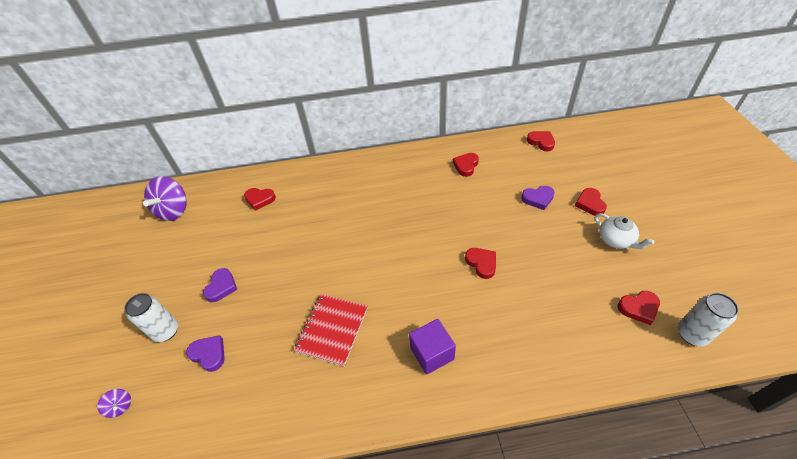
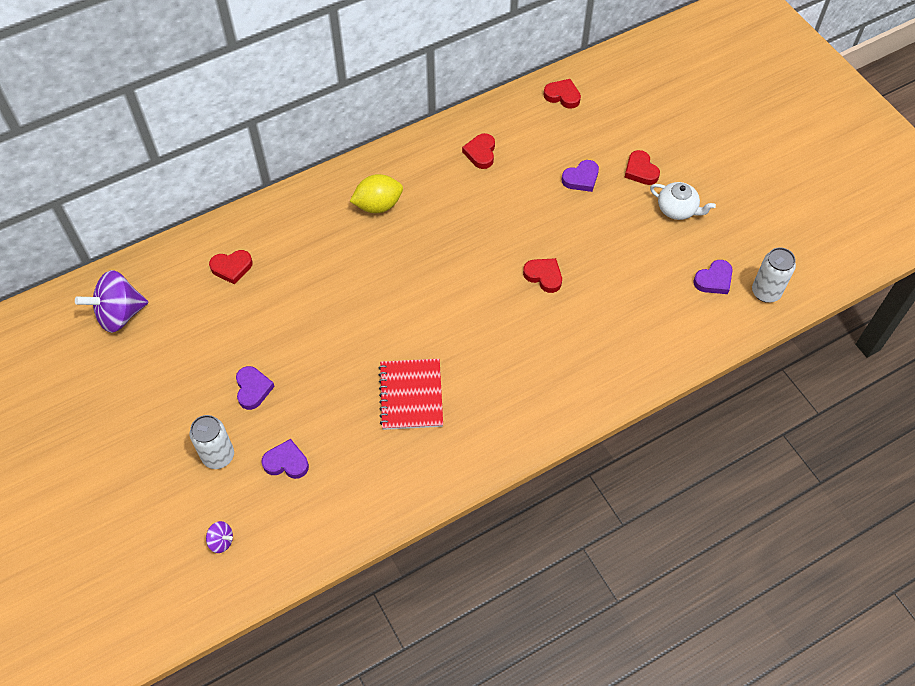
camera: 25 degrees left, 10 degrees up
purple spinning top [143,176,187,221] -> purple spinning top turned 75 degrees clockwise [75,270,148,333]
purple cube [409,319,456,375] -> none
red heart [618,291,660,325] -> purple heart [693,260,733,294]
none -> yellow lemon [350,174,403,213]

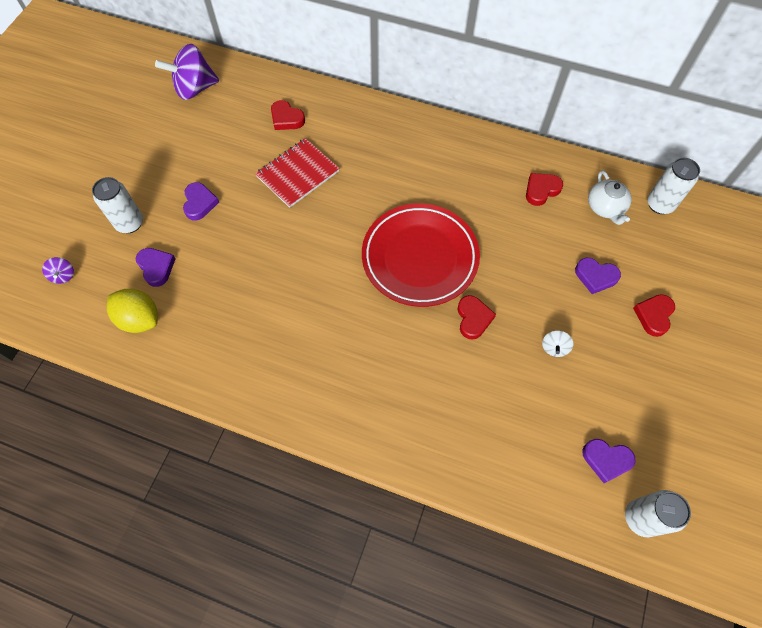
camera: 50 degrees right, 5 degrees up
purple spinning top [75,270,148,333] -> purple spinning top turned 45 degrees counterclockwise [155,44,219,100]
purple heart [236,366,275,410] -> purple heart turned 45 degrees counterclockwise [183,182,219,221]
yellow lemon [350,174,403,213] -> yellow lemon moved to [107,289,158,333]
red notebook [379,359,443,430] -> red notebook moved to [255,138,340,208]
red heart [543,79,581,109] -> white can [647,158,700,214]
white teapot [650,182,716,220] -> white teapot moved to [588,170,632,225]
none -> red plate [362,203,480,307]
none -> white spinning top [542,330,573,357]

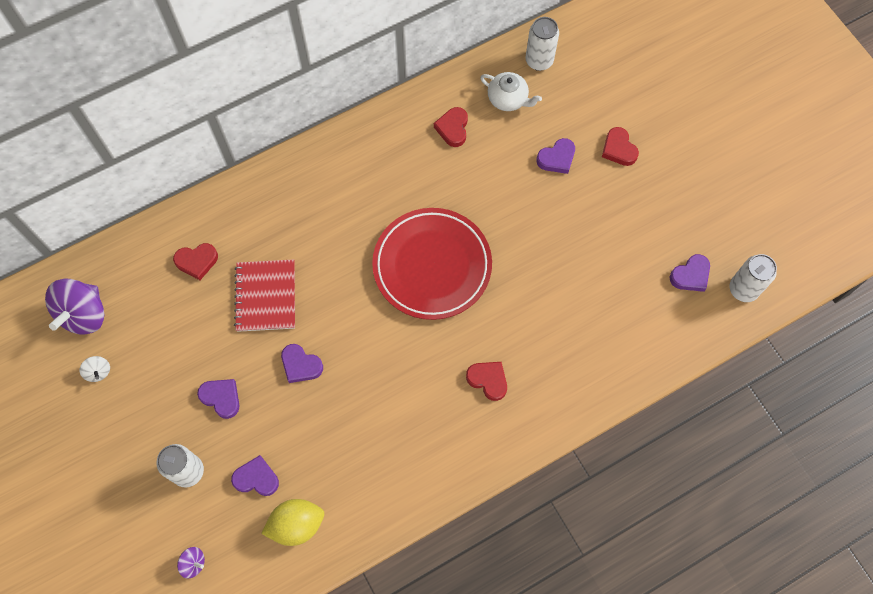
camera: 50 degrees left, 5 degrees up
red heart [458,295,496,340] -> red heart moved to [466,362,507,401]
white spinning top [542,330,573,357] -> white spinning top moved to [79,356,110,382]
none -> purple heart [281,344,323,383]

